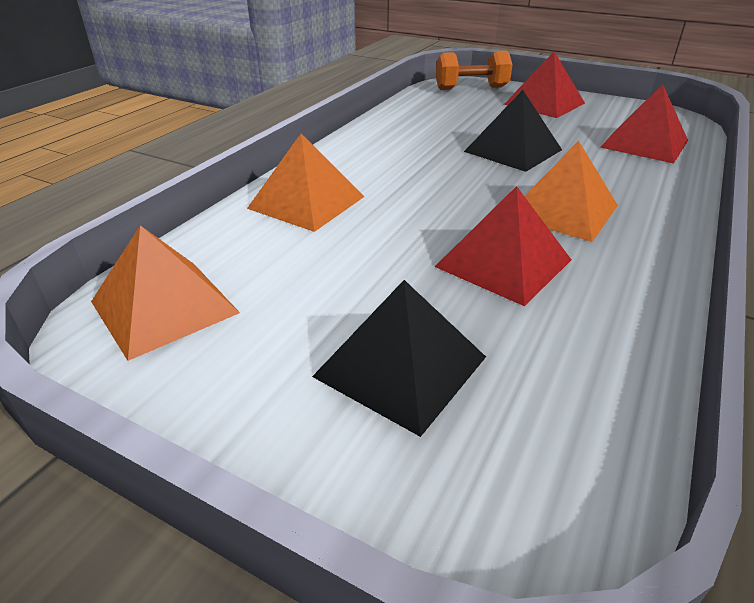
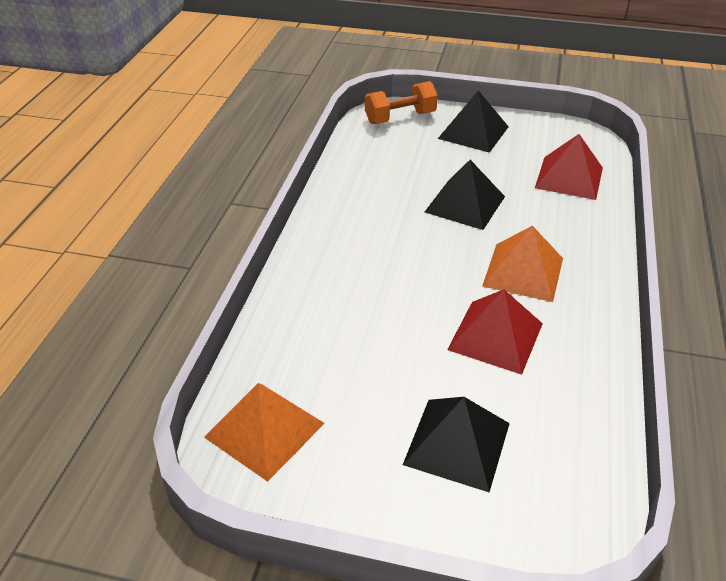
camera: 15 degrees left, 5 degrees up
orange pyramid [247,134,365,232] -> none
red pyramid [504,51,585,118] -> black pyramid [438,90,509,153]

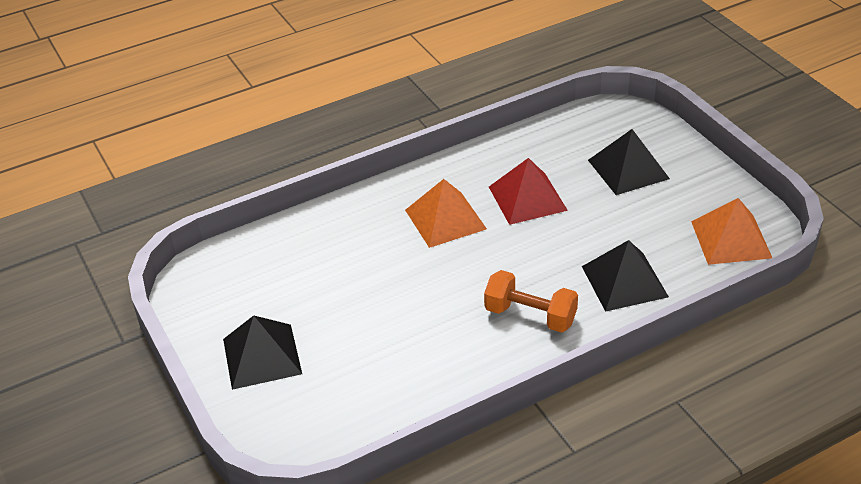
camera: 130 degrees left, 0 degrees up
orange dumbbell [365,81,438,124] -> orange dumbbell moved to [484,270,578,333]
black pyramid [425,160,505,230] -> black pyramid moved to [582,240,669,312]
red pyramid [535,134,603,200] -> none

